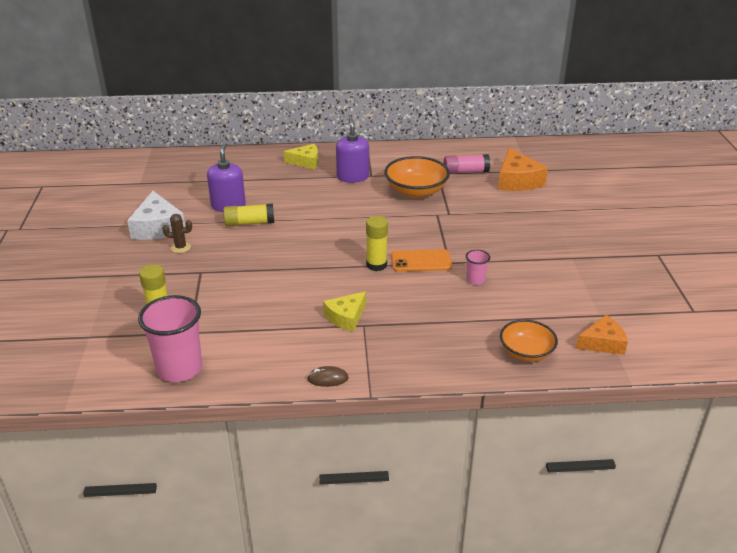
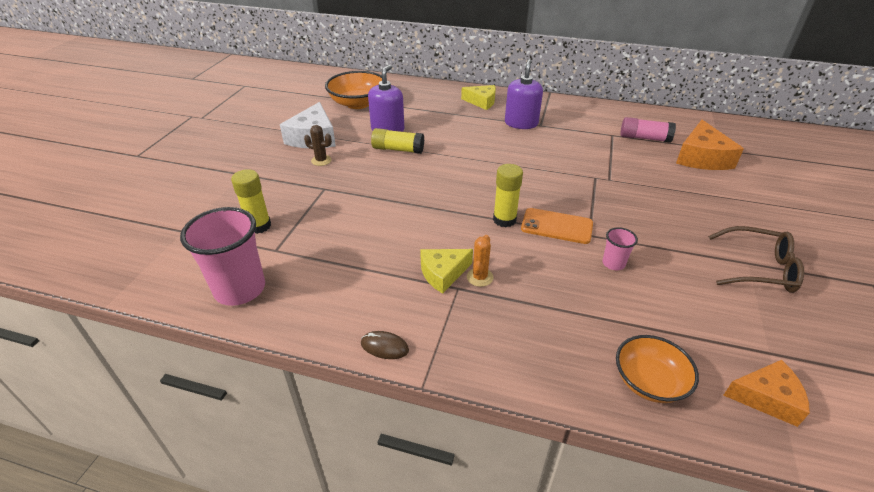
camera: 20 degrees right, 5 degrees up
orange bowl [384,156,450,198] -> orange bowl moved to [325,71,382,109]
none -> orange cactus [467,235,494,287]
none -> brown glasses [708,226,804,293]

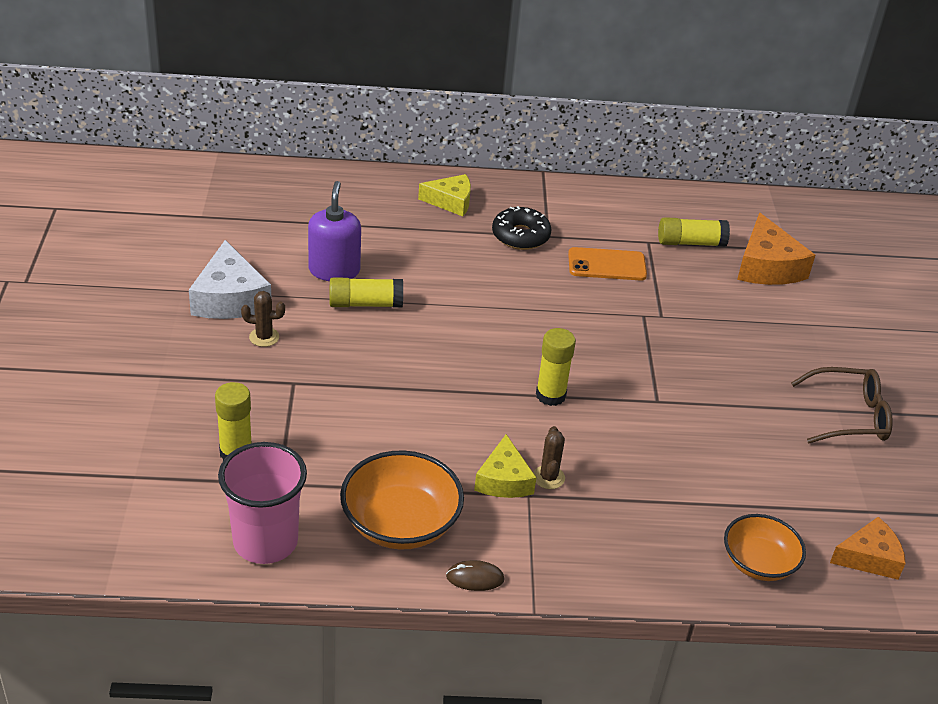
camera: 20 degrees left, 0 degrees up
orange bowl [325,71,382,109] -> orange bowl moved to [340,450,464,550]
yellow cheese [420,249,473,294] -> yellow cheese turned 45 degrees counterclockwise [474,434,536,498]
orange cactus [467,235,494,287] -> brown cactus [533,426,565,489]
purple soap dispenser [505,59,543,129] -> black donut [492,206,552,250]
orange phone [521,208,593,244] -> orange phone moved to [568,247,647,281]
pink cup [602,227,638,270] -> none
pink glue stick [620,117,676,143] -> yellow glue stick [658,217,730,247]

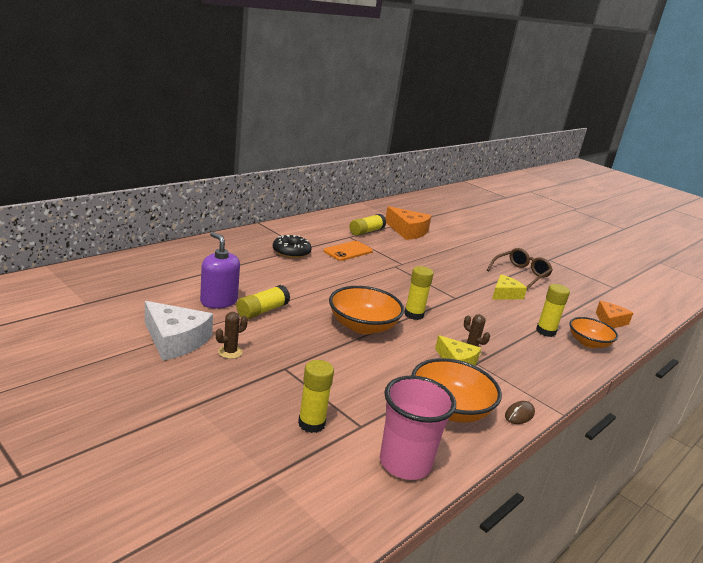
camera: 45 degrees left, 15 degrees down
yellow cheese [418,174,471,216] -> yellow cheese moved to [492,274,527,300]
none -> orange bowl [329,286,404,334]
none -> yellow glue stick [536,284,570,337]

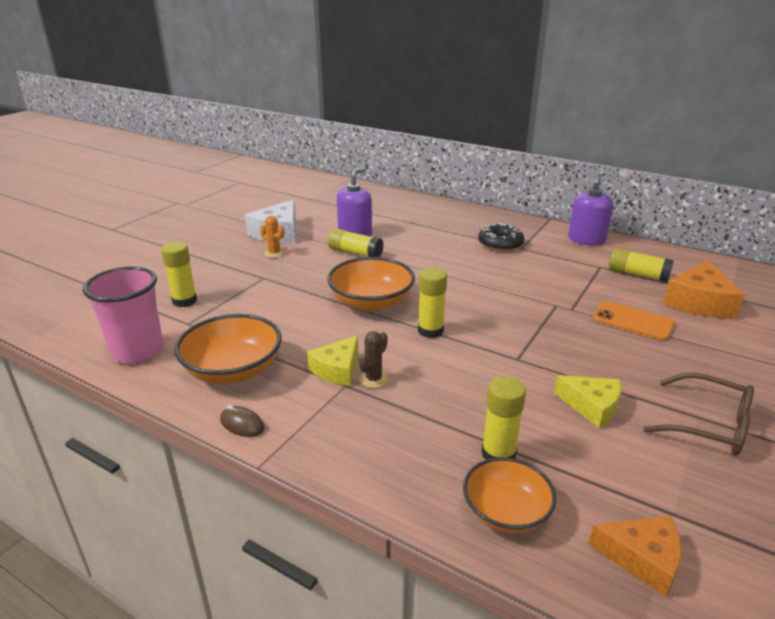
camera: 80 degrees right, 5 degrees up
brown cactus [216,312,248,359] -> orange cactus [260,216,285,258]
orange phone [324,241,373,261] -> orange phone moved to [593,301,675,340]
none -> purple soap dispenser [568,175,613,246]

